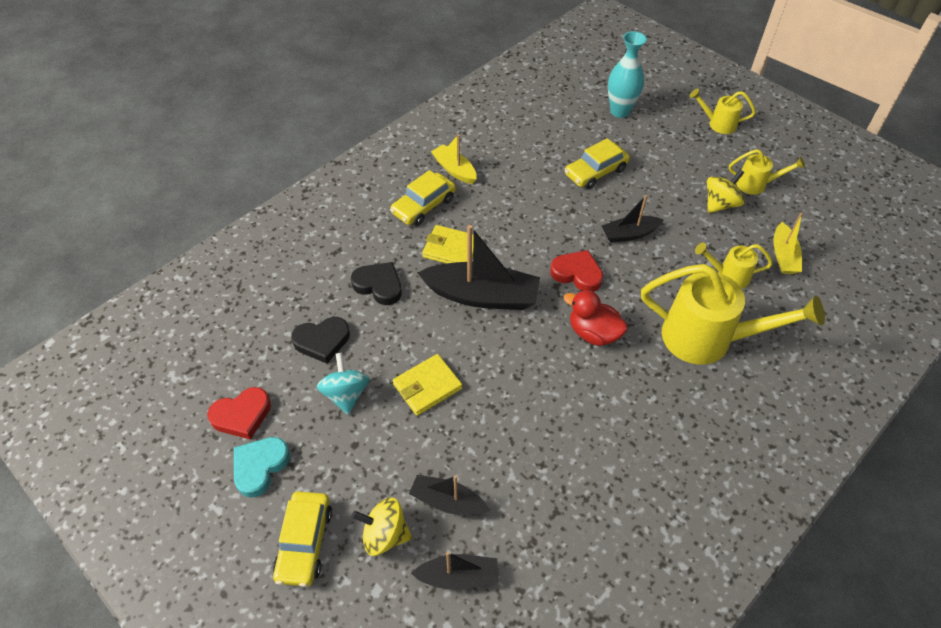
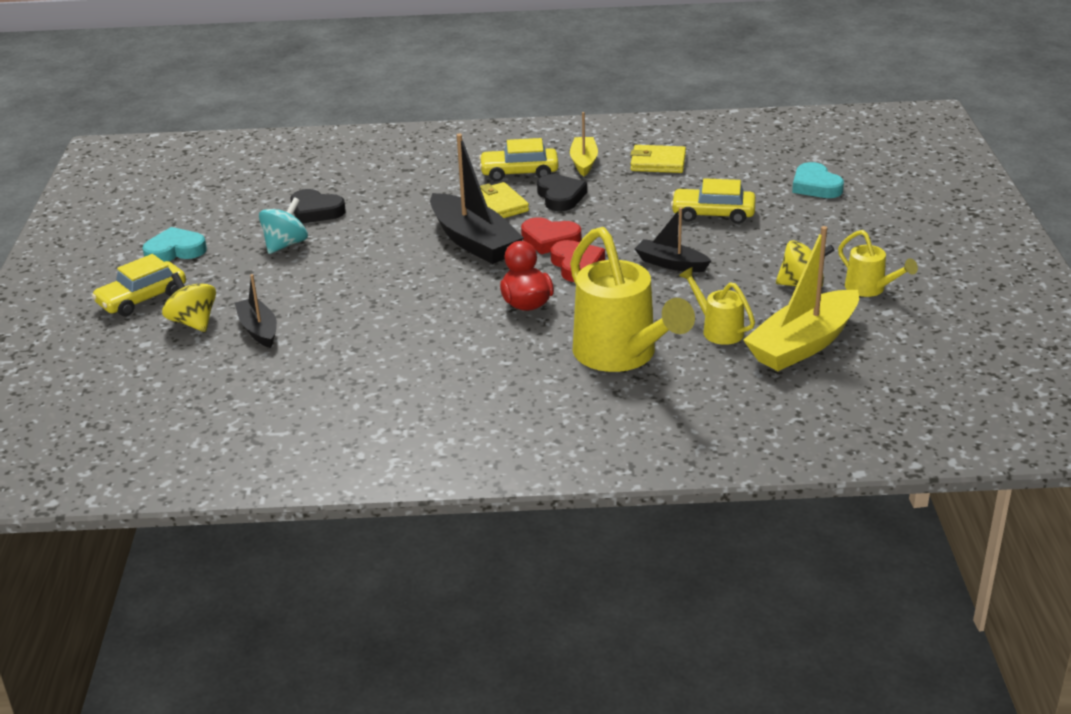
camera: 45 degrees right, 20 degrees down
red heart [207,387,271,440] -> red heart moved to [521,217,581,254]
black heart [351,262,402,305] -> black heart moved to [537,174,587,211]
yellow wallet [393,354,462,416] -> yellow wallet moved to [631,145,686,173]
black boat [411,552,499,590] -> none
turquoise vase [608,31,647,118] -> turquoise heart [792,162,844,198]
yellow watering can [690,89,756,134] -> none
yellow boat [773,213,803,274] -> yellow boat [743,226,859,371], size x1.78

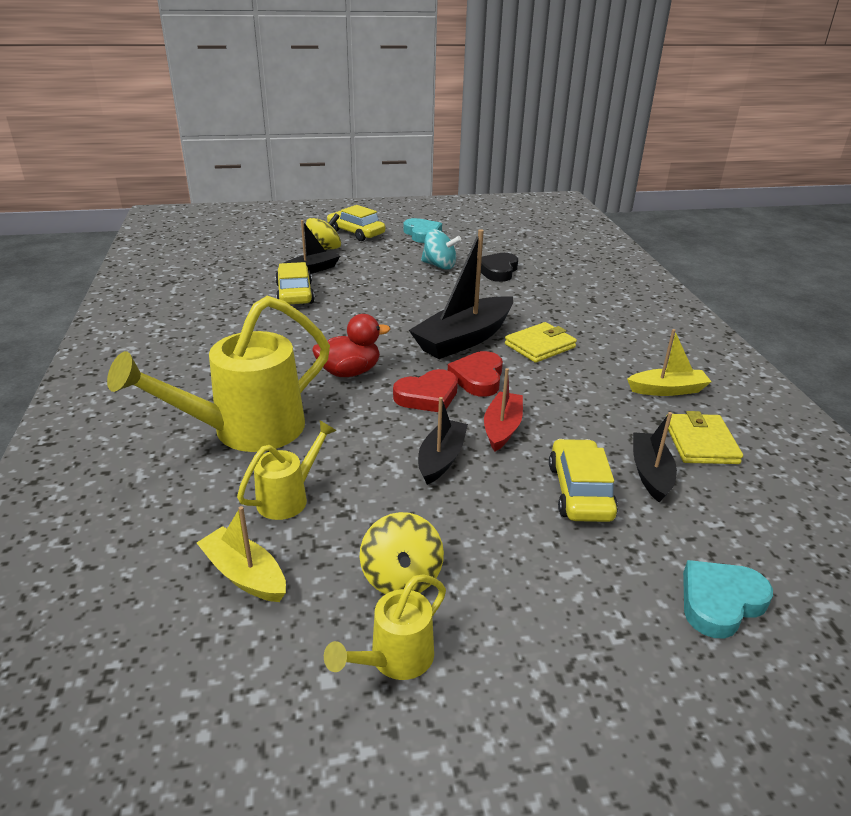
camera: 80 degrees right, 0 degrees up
yellow car [479,138,558,181] -> yellow car moved to [275,262,315,304]
black heart [537,174,587,211] -> none
yellow boat [743,226,859,371] -> yellow boat [197,506,286,602], size x0.56
none -> red boat [484,368,523,452]
none -> black boat [633,412,677,503]

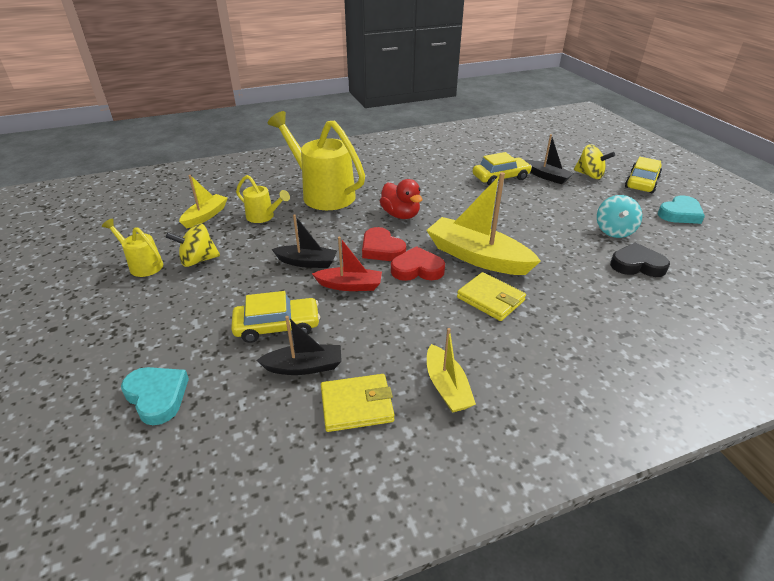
camera: 80 degrees right, 5 degrees up
black boat [409,229,513,359] -> yellow boat [426,172,541,275]

